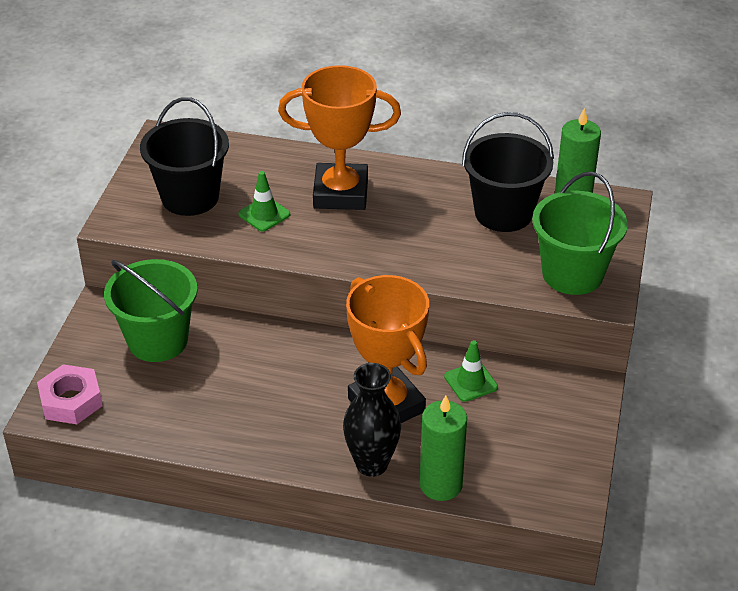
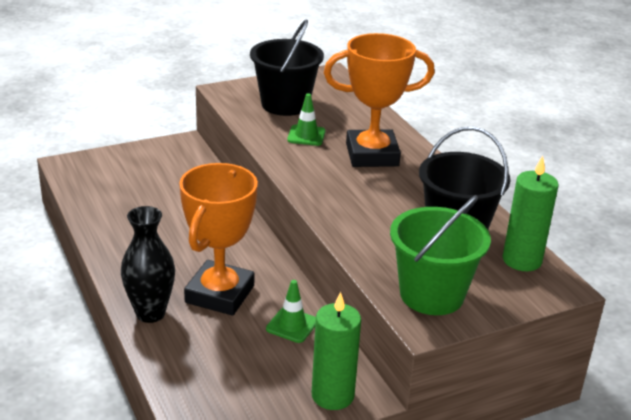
camera: 50 degrees right, 10 degrees down
pink nut [37,364,103,424] -> none
green bucket [104,259,198,362] -> none
orange trophy [278,65,401,210] -> orange trophy turned 60 degrees counterclockwise [324,33,435,167]
green candle [420,395,467,501] -> green candle moved to [312,291,361,410]

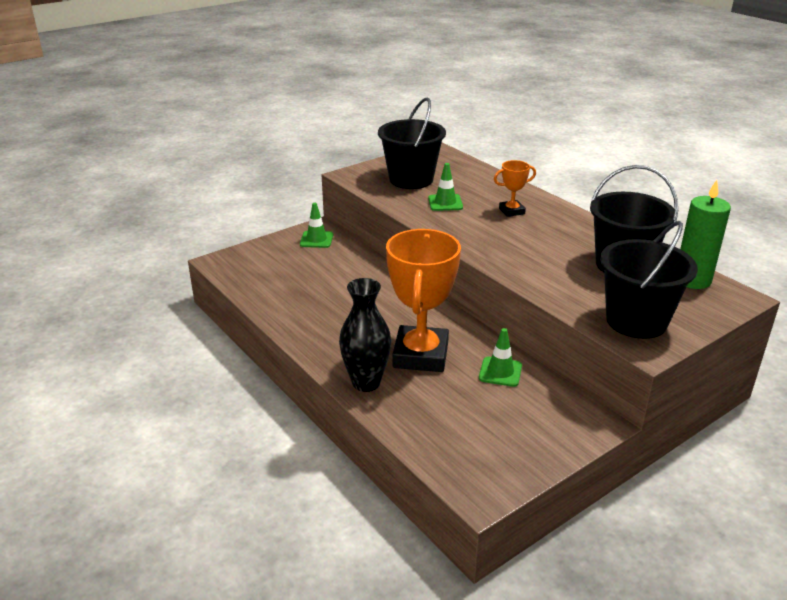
camera: 10 degrees left, 0 degrees up
green candle [312,291,361,410] -> none
orange trophy [324,33,435,167] -> orange trophy [494,160,536,217], size x0.46
green bucket [390,195,491,315] -> black bucket [600,221,698,339]
none -> green traffic cone [300,203,333,248]

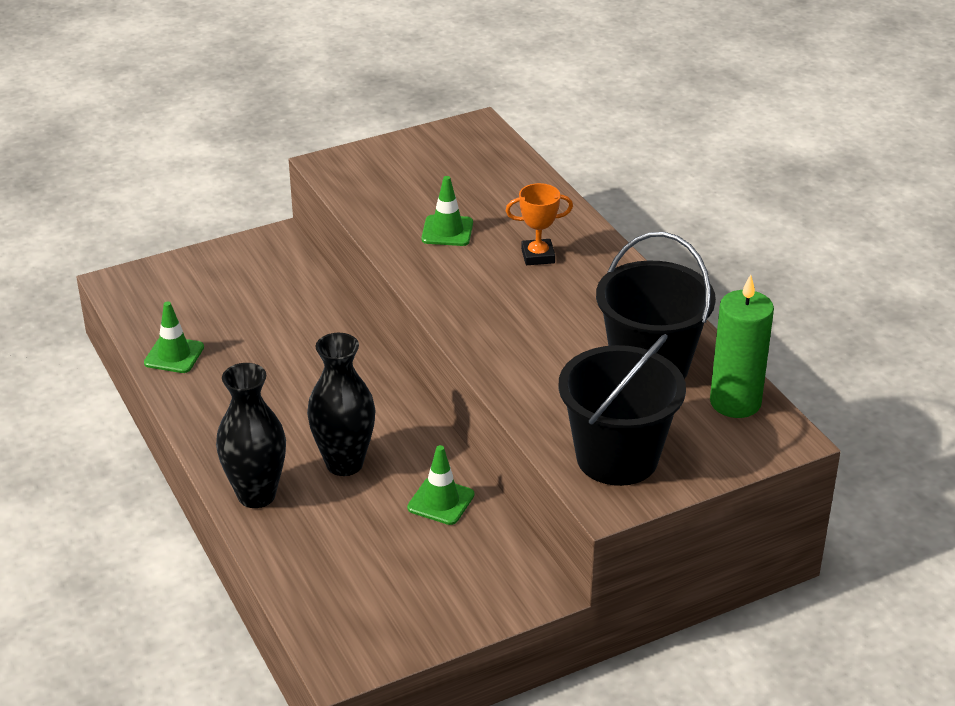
camera: 10 degrees right, 5 degrees up
green traffic cone [300,203,333,248] -> green traffic cone moved to [144,302,204,373]
black bucket [378,98,446,189] -> none
orange trophy [386,229,461,372] -> black vase [307,333,376,476]

